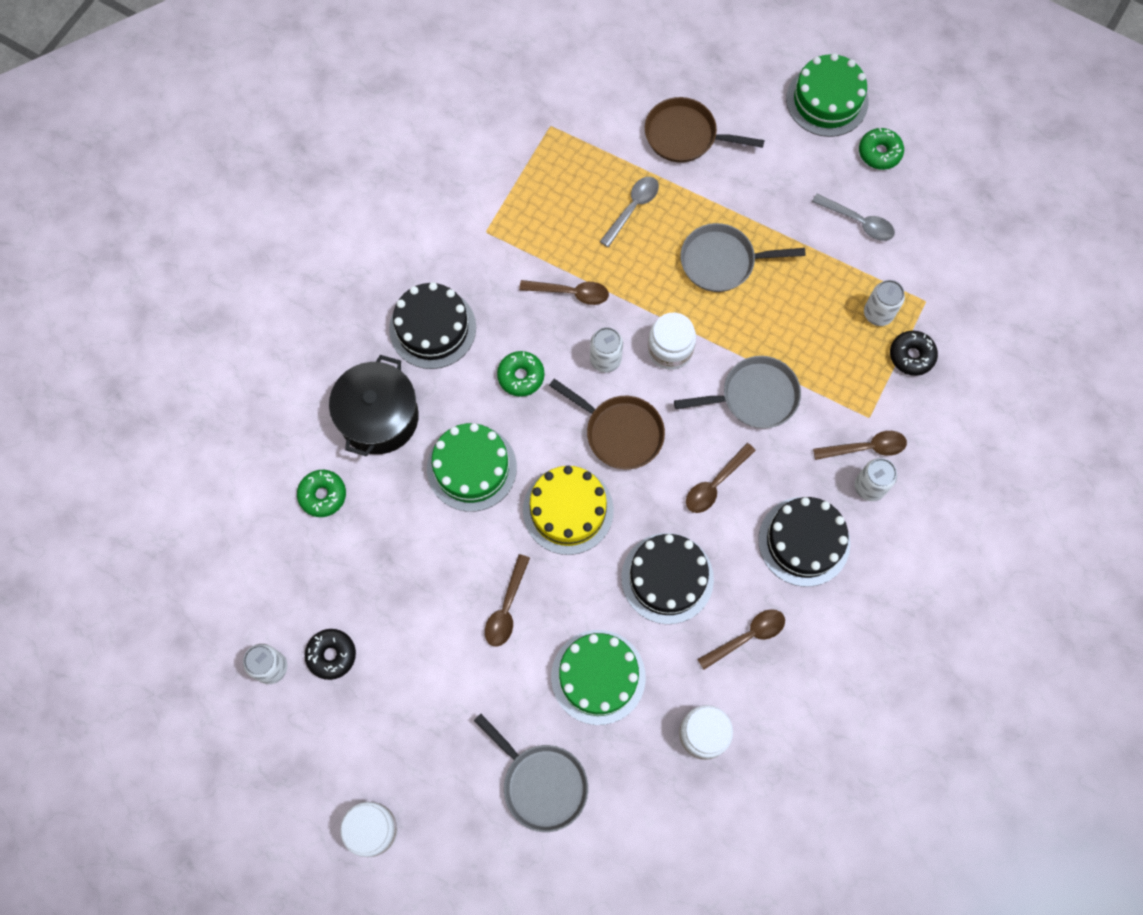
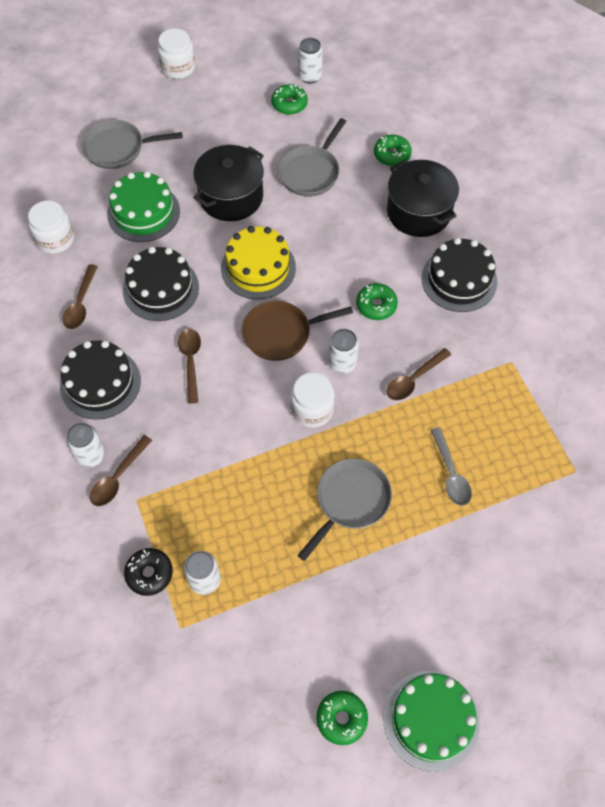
camera: 130 degrees right, 10 degrees down
black donut [305,629,356,680] -> green donut [271,84,308,115]
green cake [427,423,517,512] -> none
brown spoon [485,554,530,647] -> black pot [193,145,264,221]
brown pan [645,97,764,162] -> none
grey pan [674,356,801,428] -> grey pan moved to [278,118,347,197]
grey spoon [812,194,895,241] -> none

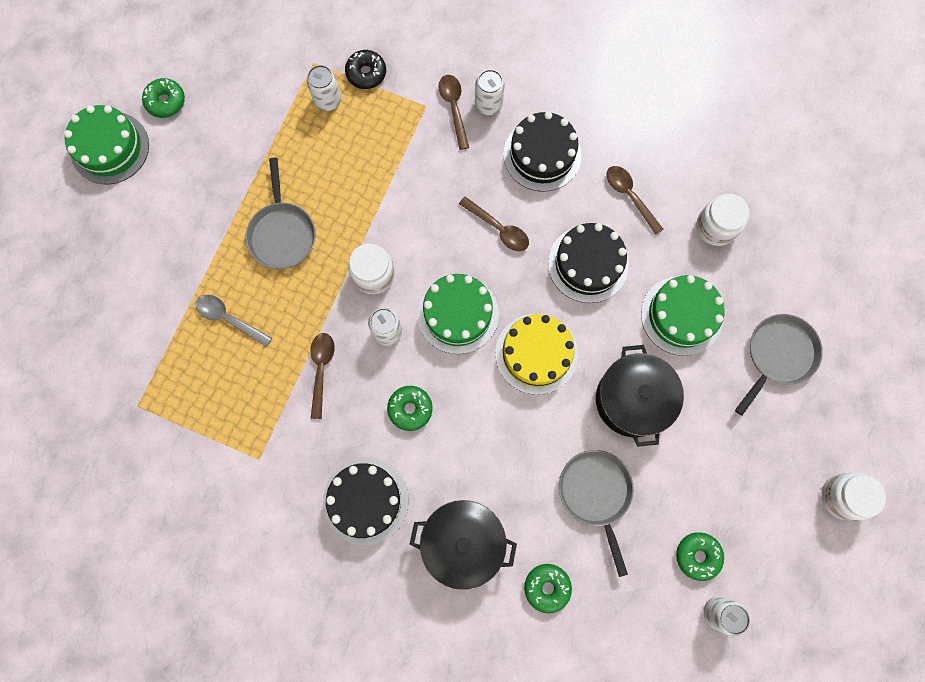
camera: 135 degrees right, 15 degrees up
brown pan [242,301,353,361] -> green cake [417,274,499,354]

